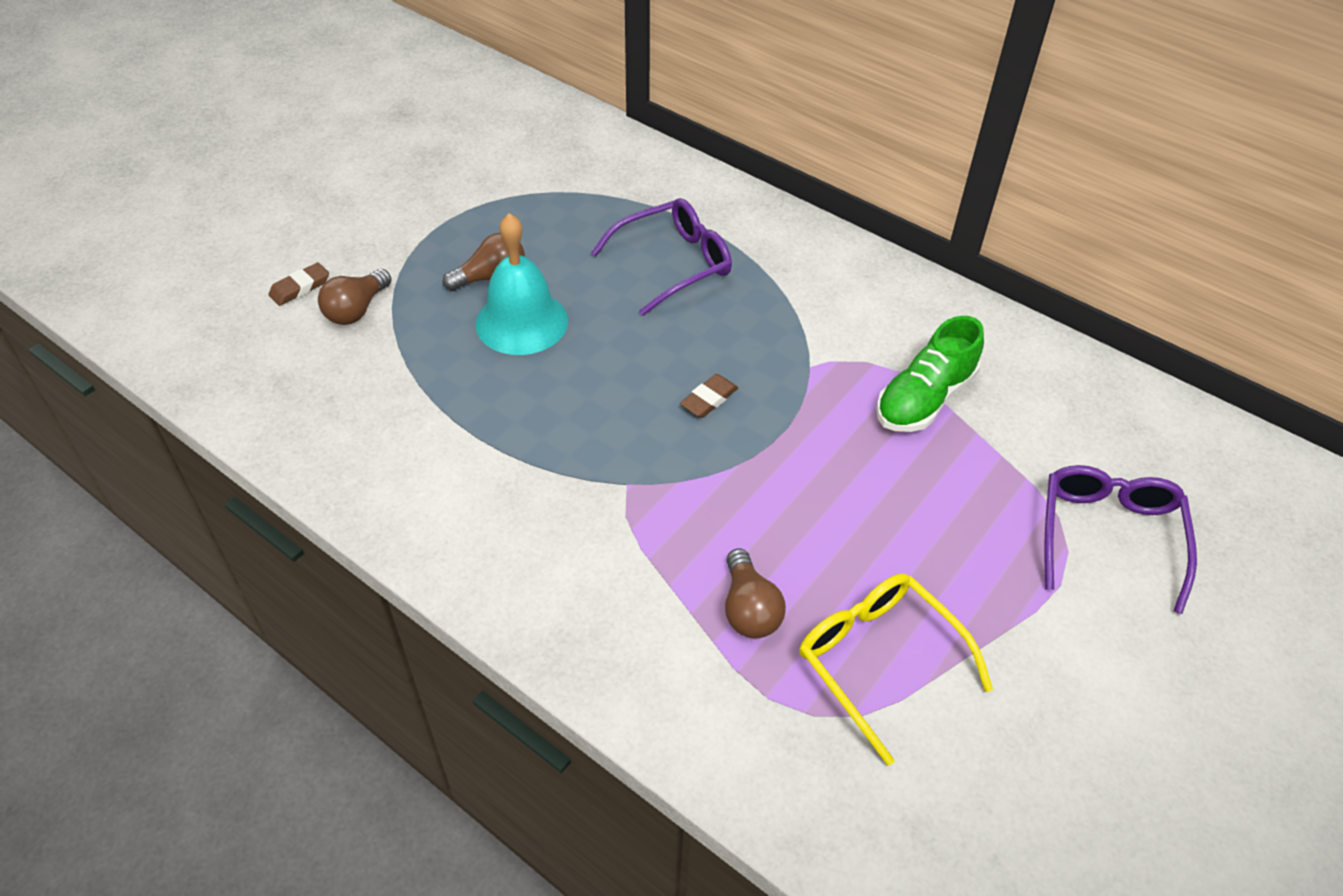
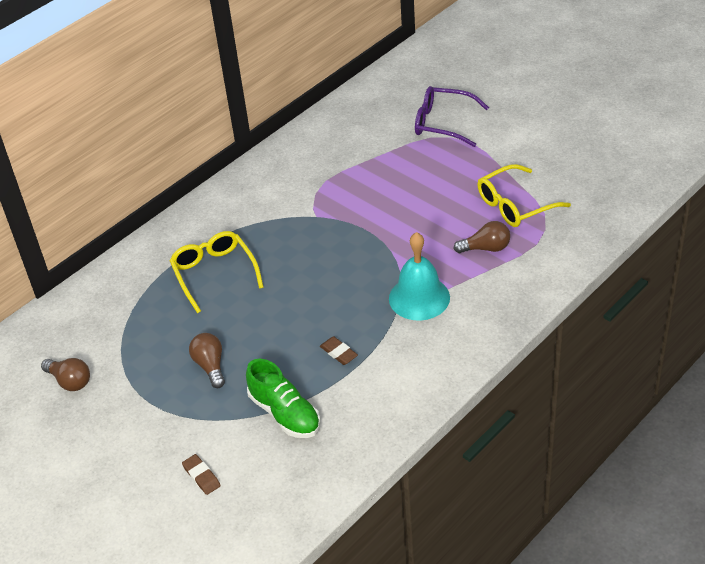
camera: 80 degrees left, 5 degrees down
brown light bulb [318,269,392,325] -> brown light bulb moved to [41,358,90,391]
turquoise bell [475,213,568,355] -> turquoise bell moved to [389,232,450,321]
purple glasses [591,198,732,316] -> yellow glasses [170,231,264,313]
brown eraser [680,374,738,418] -> brown eraser moved to [320,336,358,365]
green shoe [876,316,984,432] -> green shoe moved to [246,359,320,438]

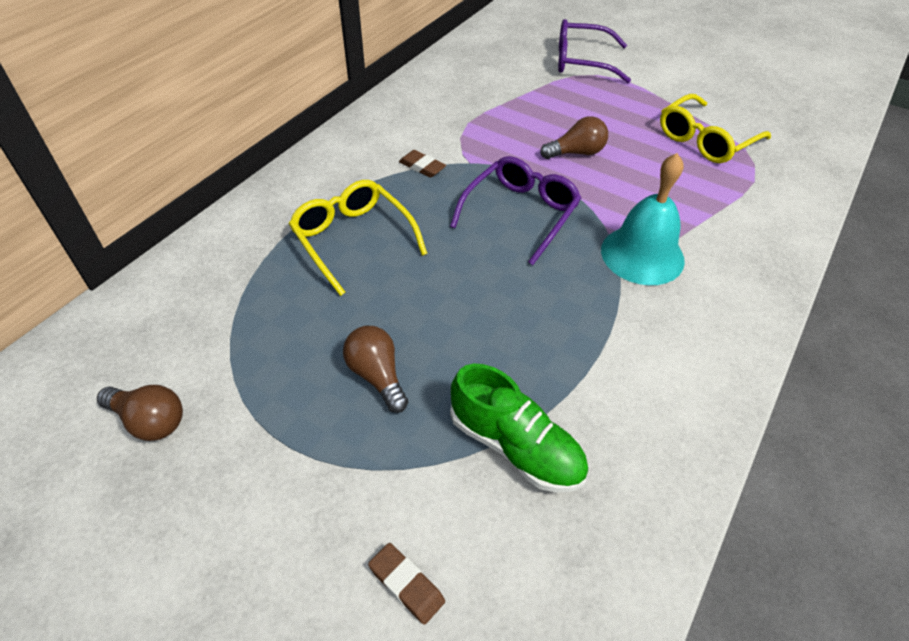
camera: 15 degrees left, 5 degrees up
brown eraser [320,336,358,365] -> brown eraser moved to [399,150,446,178]
brown light bulb [454,221,510,253] -> brown light bulb moved to [540,116,608,159]
none -> purple glasses [450,156,581,265]

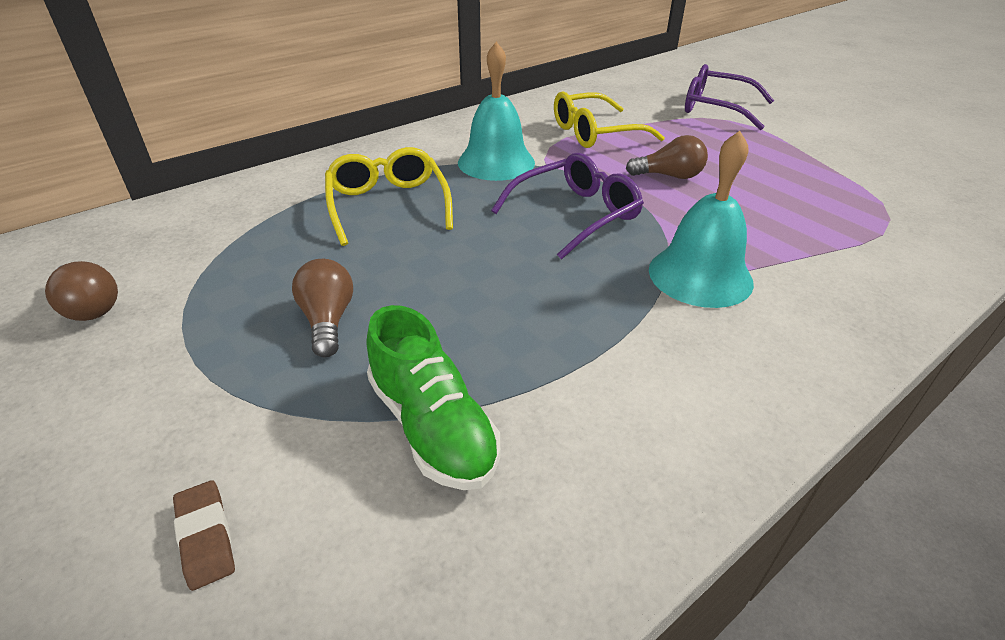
camera: 20 degrees right, 10 degrees down
brown eraser [399,150,446,178] -> turquoise bell [458,42,535,181]
yellow glasses [660,94,771,163] -> yellow glasses moved to [554,91,665,148]

